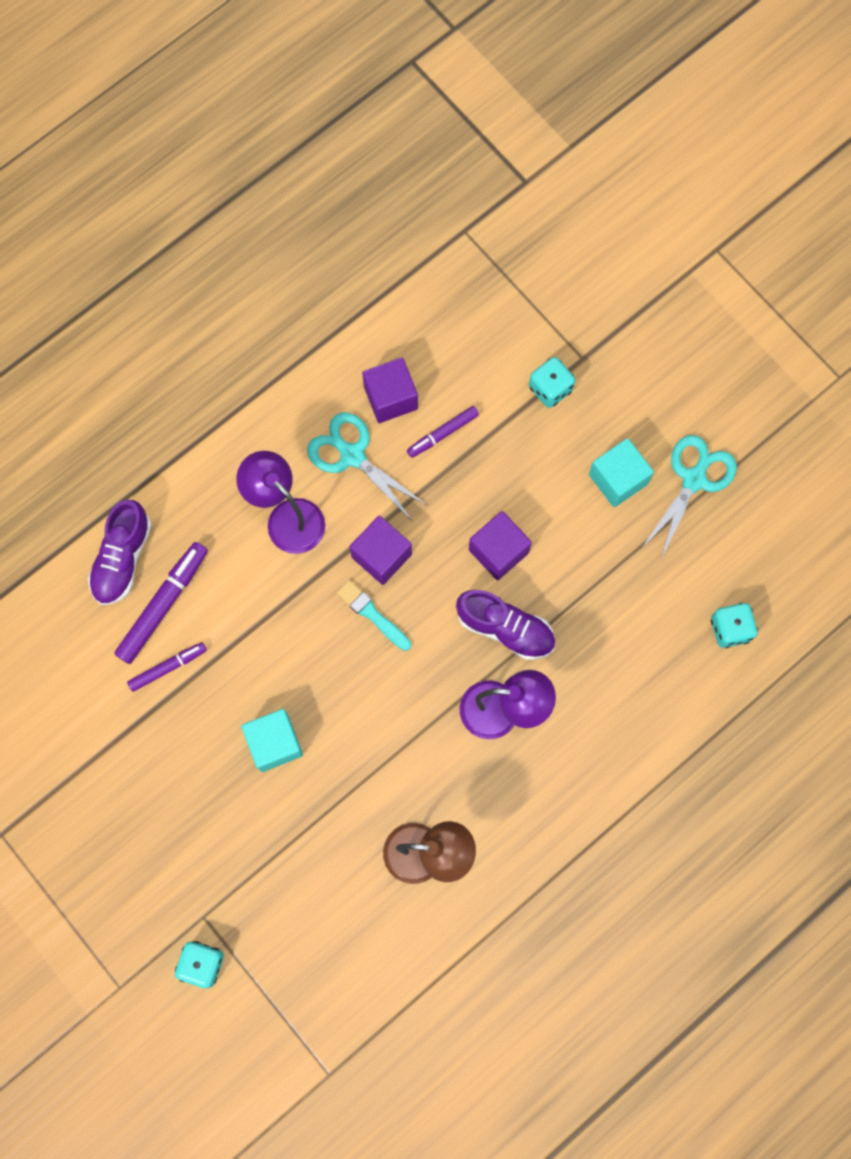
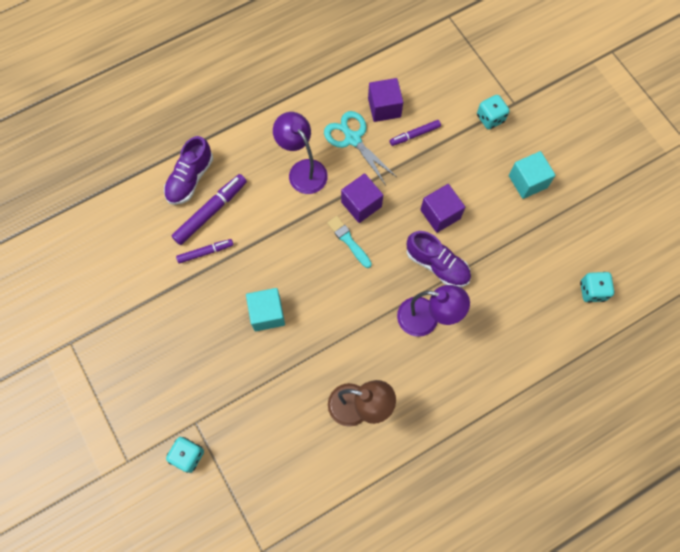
camera: 10 degrees right, 5 degrees down
turquoise scissors [642,435,737,559] -> none

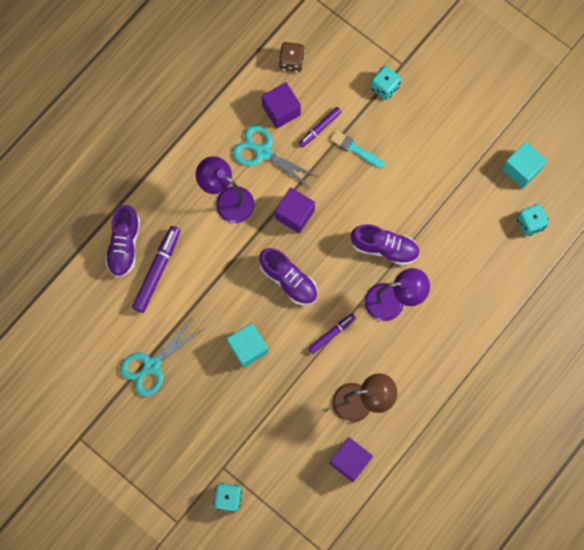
camera: 20 degrees left, 5 degrees up
purple marker [176,239,234,264] -> purple marker moved to [308,314,356,354]
turquoise brush [327,216,372,268] -> turquoise brush moved to [330,130,385,169]
purple cube [420,184,465,233] -> purple cube moved to [329,437,373,482]
turquoise cube [509,151,556,199] -> turquoise cube moved to [502,142,547,189]
none -> turquoise scissors [120,318,203,396]
none -> purple shoe [259,248,317,305]
none -> brown dice [279,42,305,72]

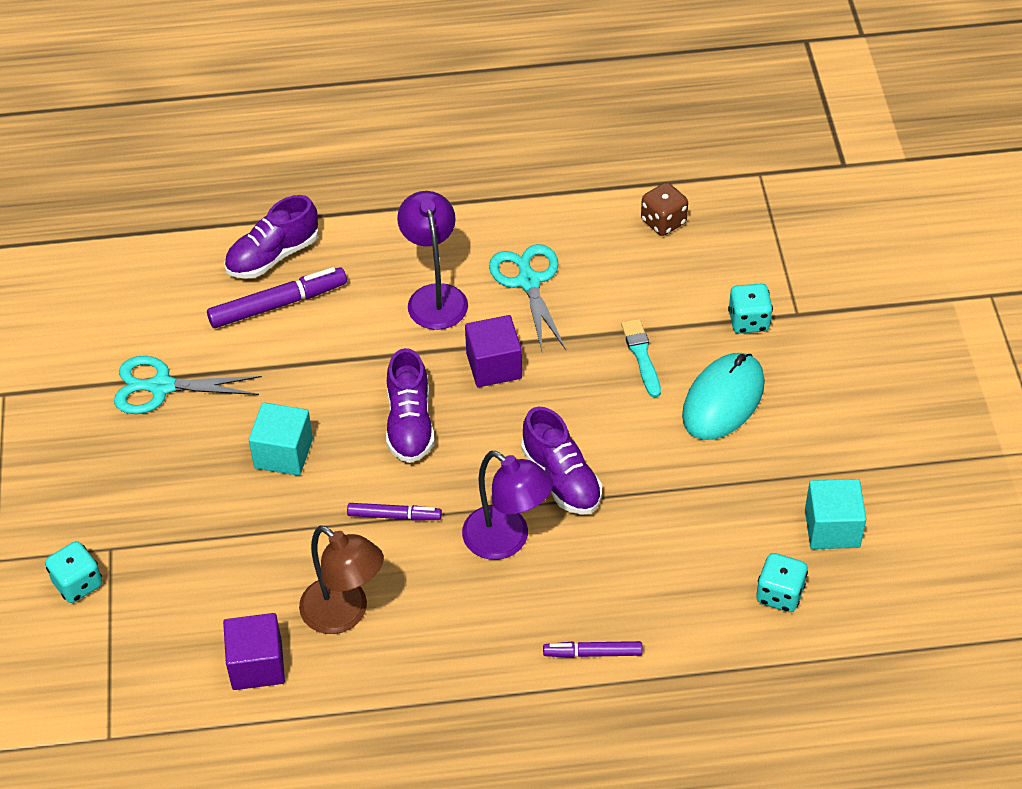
camera: 45 degrees right, 25 degrees down
purple cube [262,82,301,129] -> none
purple marker [299,107,342,147] -> purple marker moved to [543,641,643,658]
none -> turquoise mouse [682,353,765,440]

